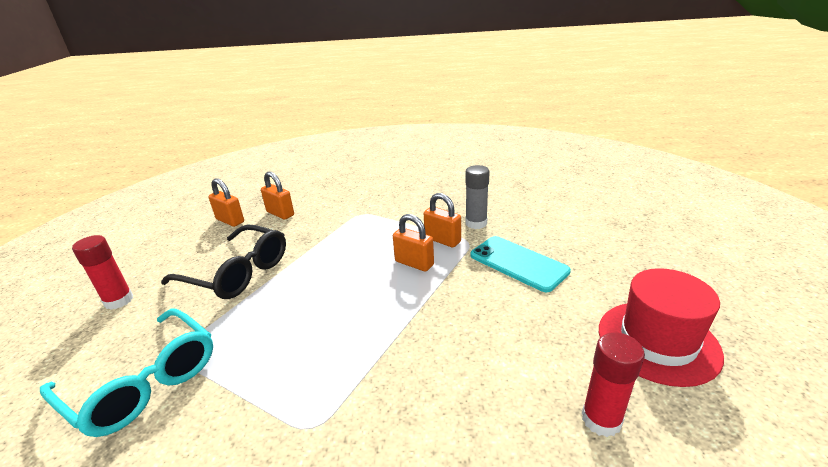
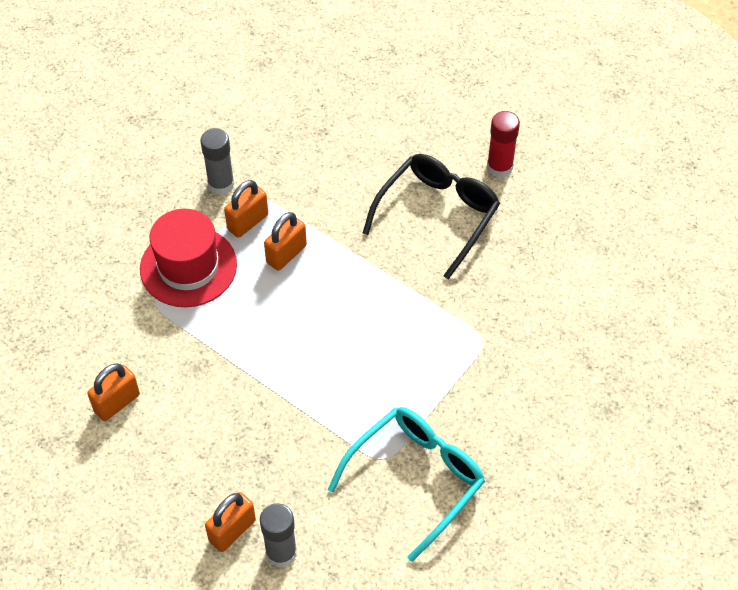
camera: 85 degrees left, 25 degrees up
red glue stick [72,235,133,310] -> grey glue stick [260,503,297,568]
black glasses [161,224,286,299] -> black glasses moved to [363,154,500,279]
orange padlock [209,178,244,227] -> orange padlock moved to [205,492,256,552]
turquoise phone [470,236,571,292] -> none
red hat [599,268,724,387] -> red hat moved to [140,209,237,307]

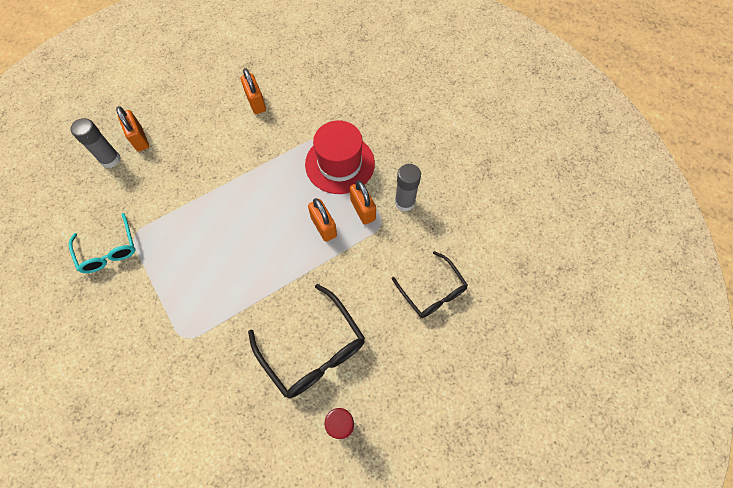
camera: 110 degrees right, 10 degrees up
turquoise glasses [328,407,485,562] -> turquoise glasses [69,213,135,273], size x0.66
none -> black glasses [392,251,468,318]

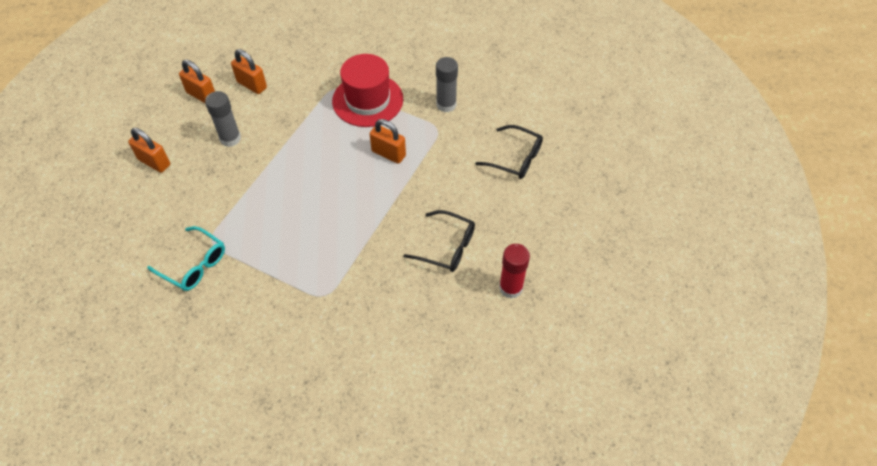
camera: 30 degrees left, 10 degrees down
grey glue stick [71,118,120,168] -> grey glue stick moved to [205,91,241,147]
black glasses [248,284,365,398] -> black glasses [403,210,475,272], size x0.66
orange padlock [350,180,376,225] -> orange padlock moved to [179,60,215,103]

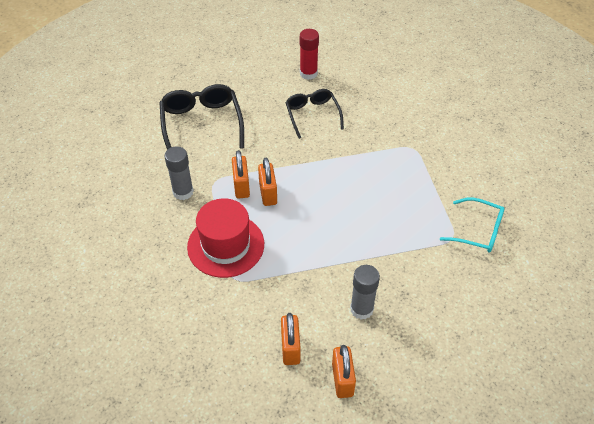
camera: 130 degrees left, 5 degrees down
orange padlock [128,128,170,173] -> orange padlock moved to [232,150,250,199]
turquoise glasses [147,226,225,291] -> turquoise glasses turned 120 degrees clockwise [440,197,505,252]
black glasses [475,125,543,179] -> black glasses [159,84,244,150], size x1.51

